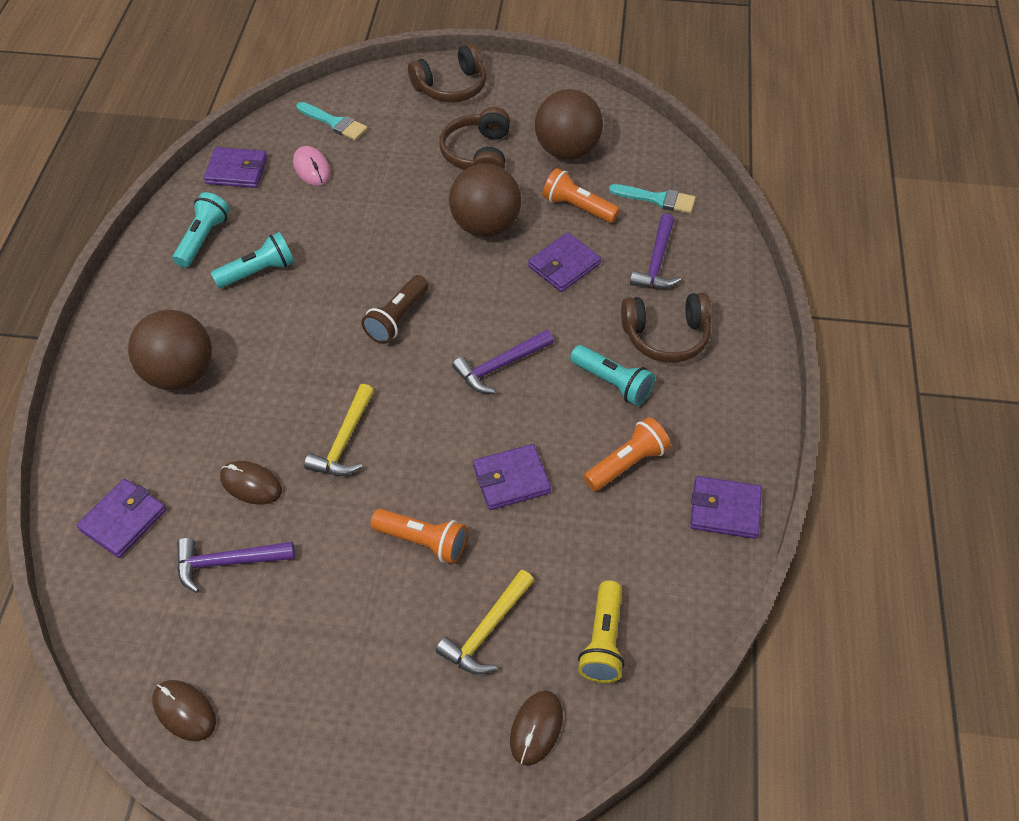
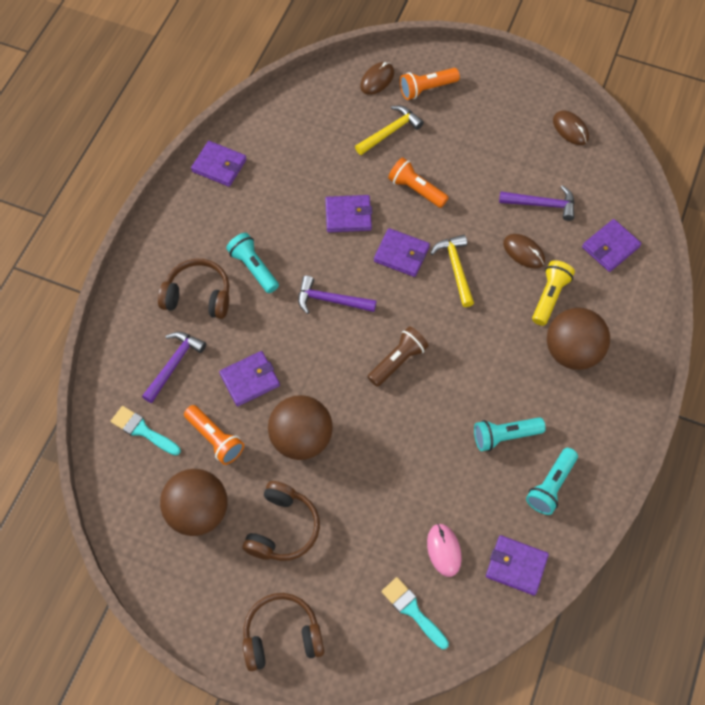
camera: 165 degrees left, 10 degrees up
yellow hammer [304,384,374,476] -> yellow hammer turned 45 degrees counterclockwise [430,235,474,307]
purple hammer [452,330,554,394] -> purple hammer turned 150 degrees counterclockwise [298,276,377,314]
yellow flashlight [578,580,625,683] -> yellow flashlight moved to [532,260,575,326]
orange flashlight [584,417,671,491] -> orange flashlight moved to [400,68,460,100]
none -> purple wallet [374,228,430,277]

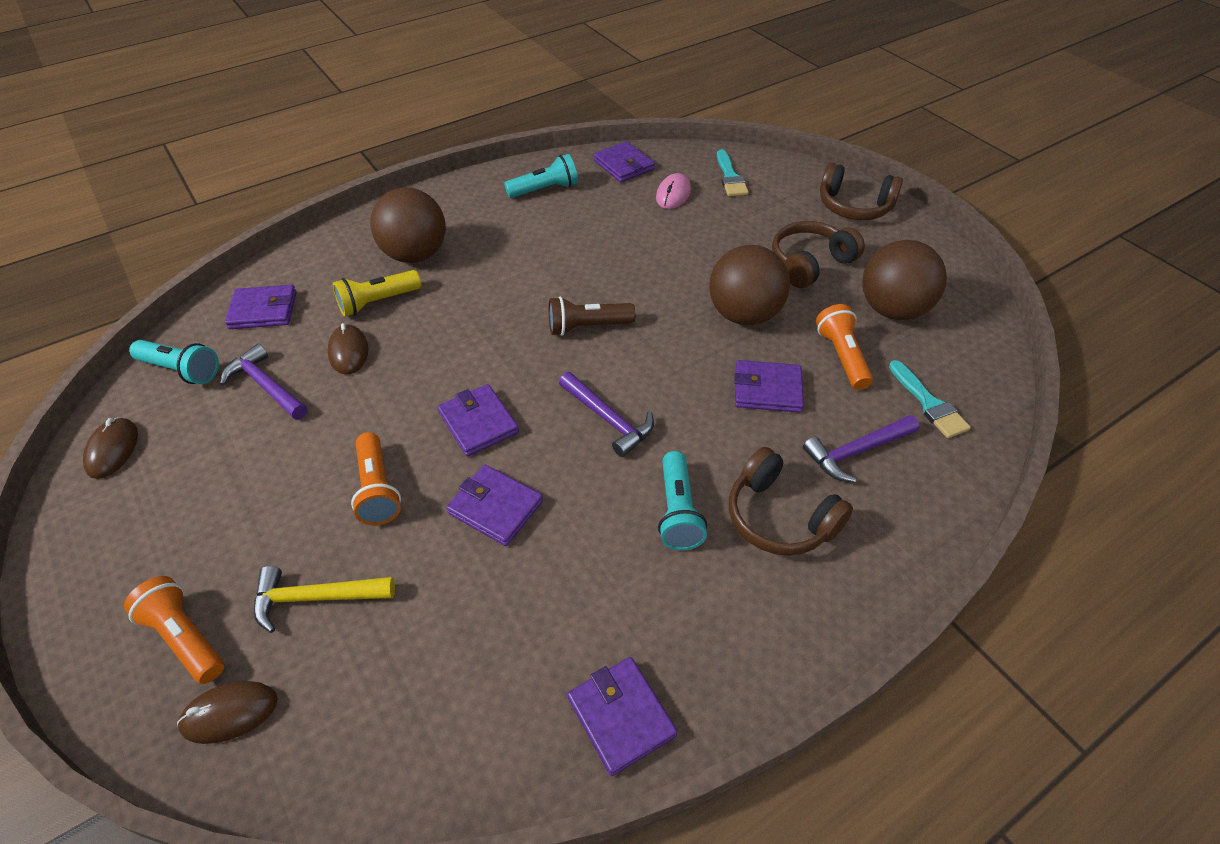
camera: 145 degrees left, 15 degrees down
orange flashlight [400,68,460,100] -> orange flashlight turned 150 degrees counterclockwise [124,576,224,684]
yellow hammer [430,235,474,307] -> none
turquoise flashlight [474,417,546,451] -> turquoise flashlight moved to [129,340,219,384]

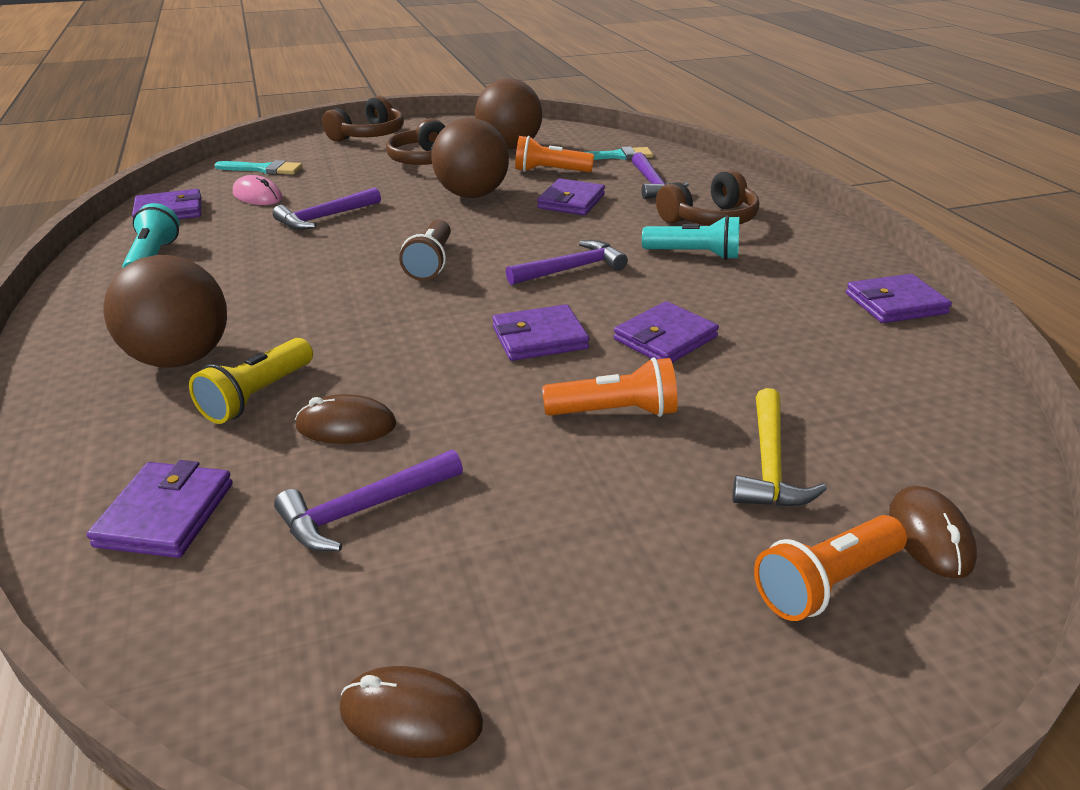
camera: 75 degrees left, 15 degrees down
turquoise flashlight [129,340,219,384] -> none
yellow flashlight [333,270,421,317] -> yellow flashlight turned 45 degrees clockwise [189,338,313,424]
none -> purple hammer [273,187,381,230]

